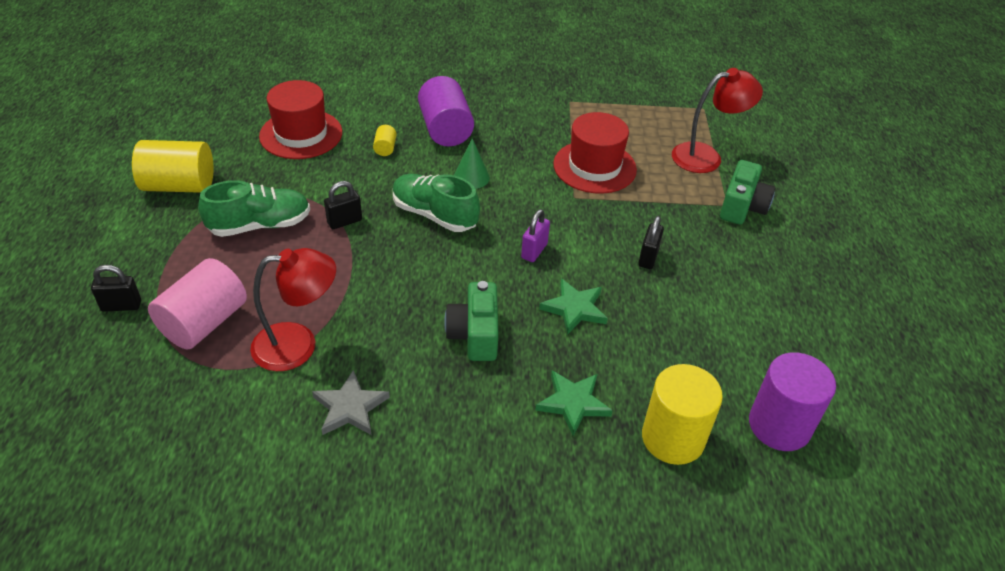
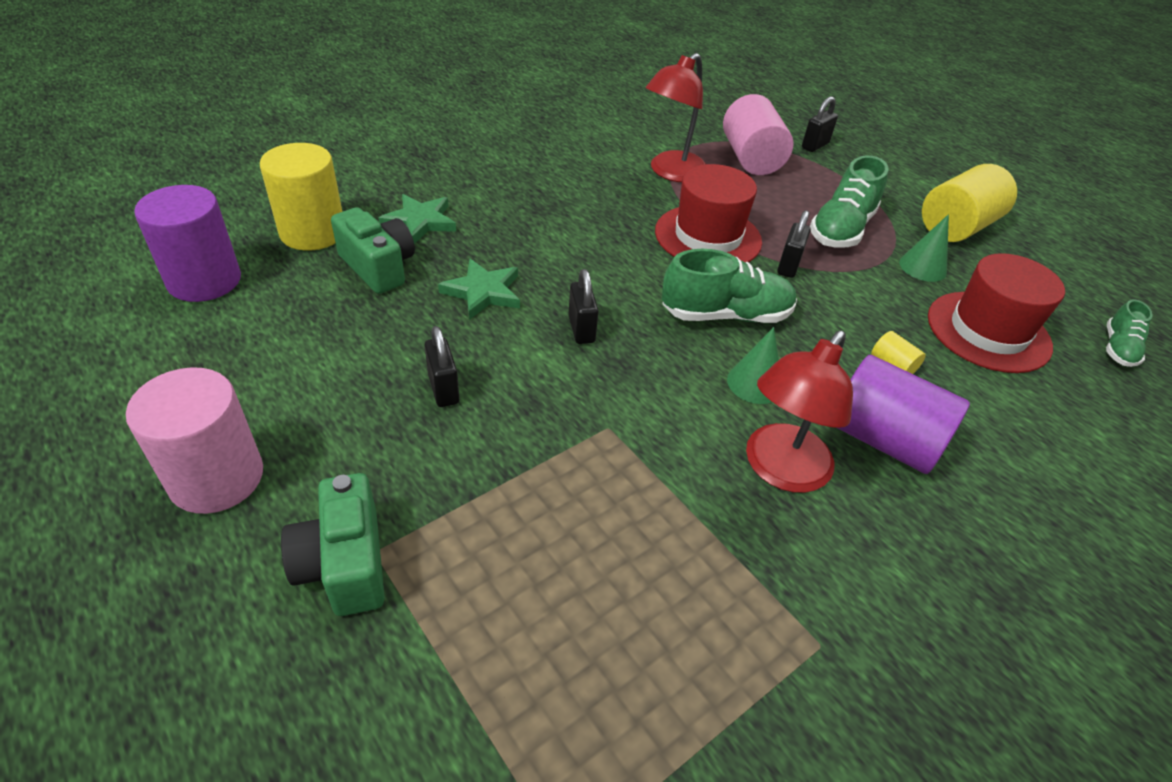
camera: 140 degrees right, 0 degrees up
grey star [312,370,390,435] -> none
green camera [444,281,499,361] -> green camera moved to [331,207,415,294]
purple padlock [521,209,550,262] -> black padlock [568,269,599,344]
red hat [553,112,637,194] -> red hat moved to [655,164,762,262]
red lamp [672,68,763,173] -> red lamp moved to [746,331,853,493]
none -> pink cylinder [126,367,263,514]
none -> green cone [899,214,949,282]
none -> green shoe [1106,299,1153,367]

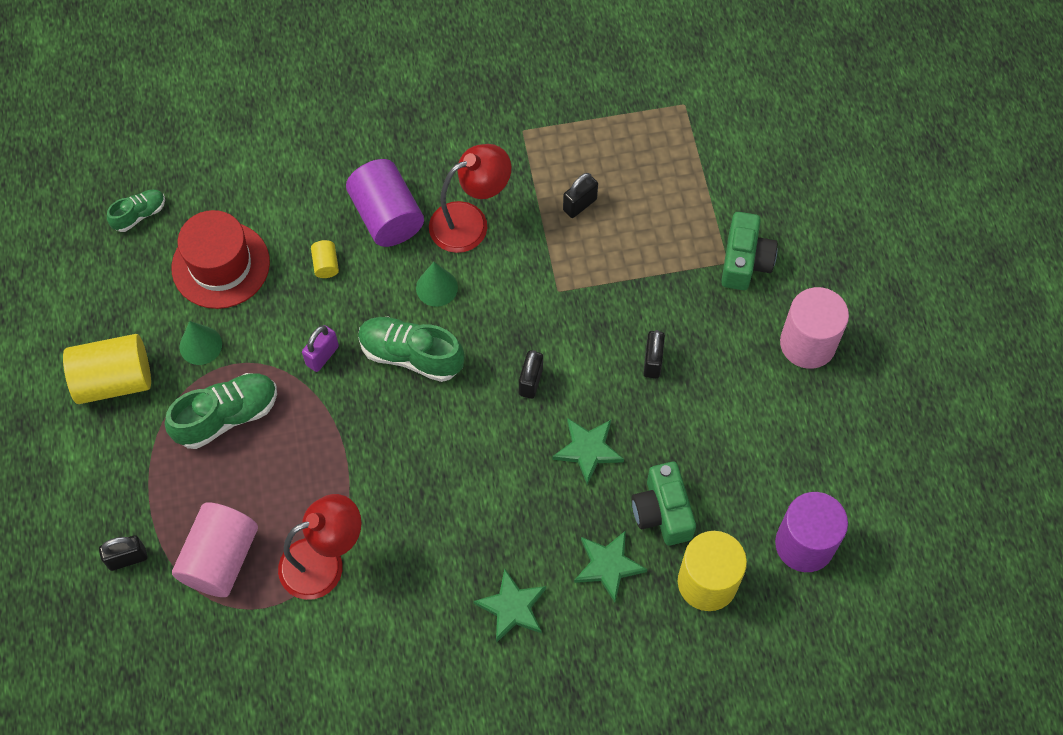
camera: 150 degrees left, 20 degrees up
red hat [655,164,762,262] -> none
black padlock [777,210,811,278] -> black padlock moved to [563,173,598,218]
none -> purple padlock [302,325,339,372]
none -> green star [474,568,546,643]

